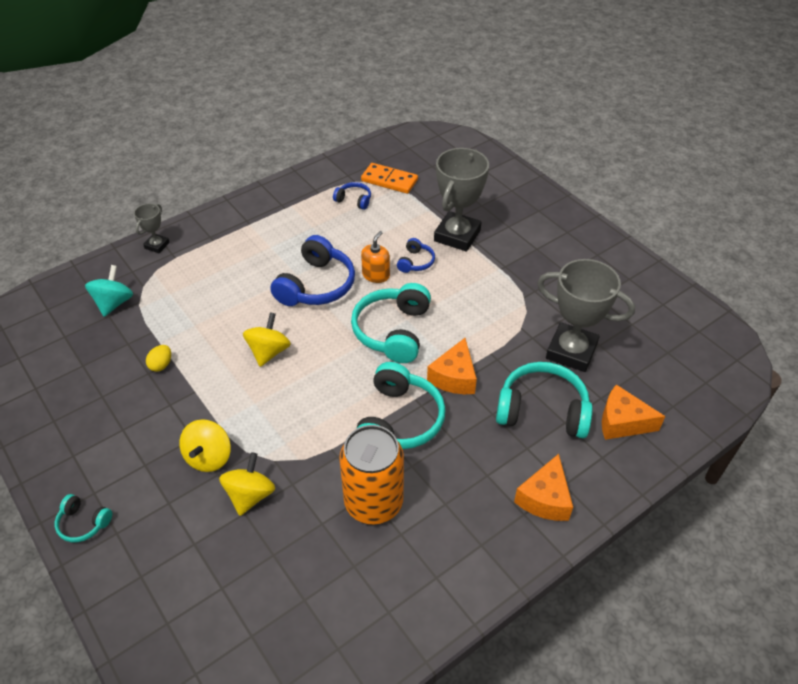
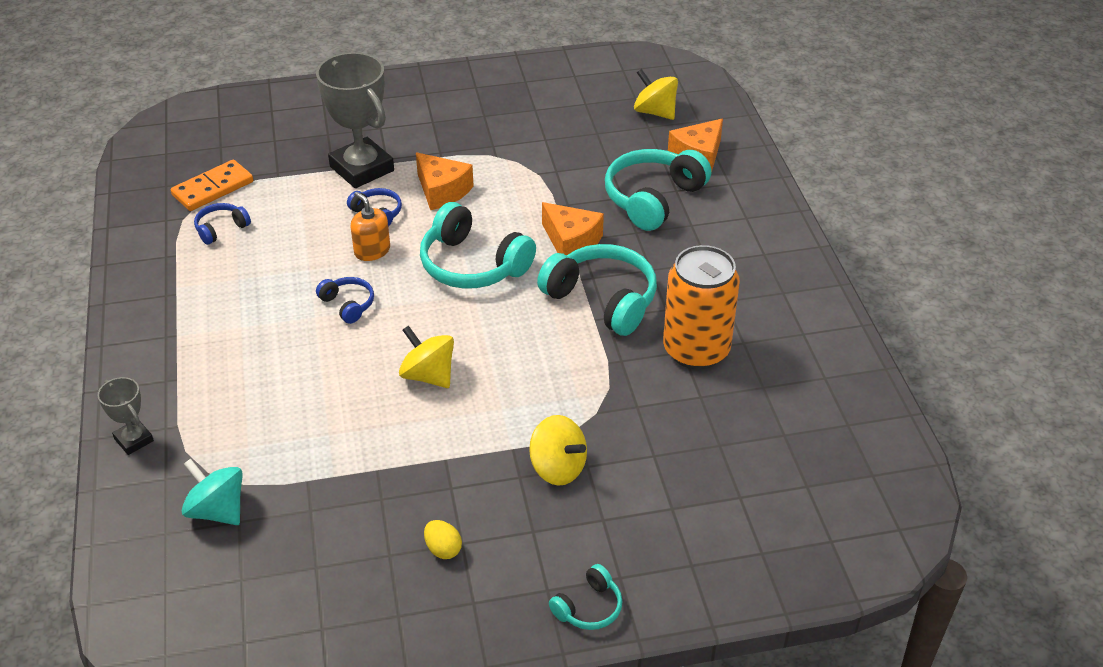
camera: 65 degrees left, 5 degrees down
yellow egg [146,345,171,372] -> yellow egg moved to [424,520,462,559]
yellow spinning top [219,452,275,516] -> yellow spinning top moved to [634,69,678,120]
blue headphones [270,235,355,306] -> blue headphones [316,277,374,324], size x0.50
orange cheese [514,454,573,521] -> orange cheese moved to [416,152,474,210]
grey trophy [537,259,635,372] -> none

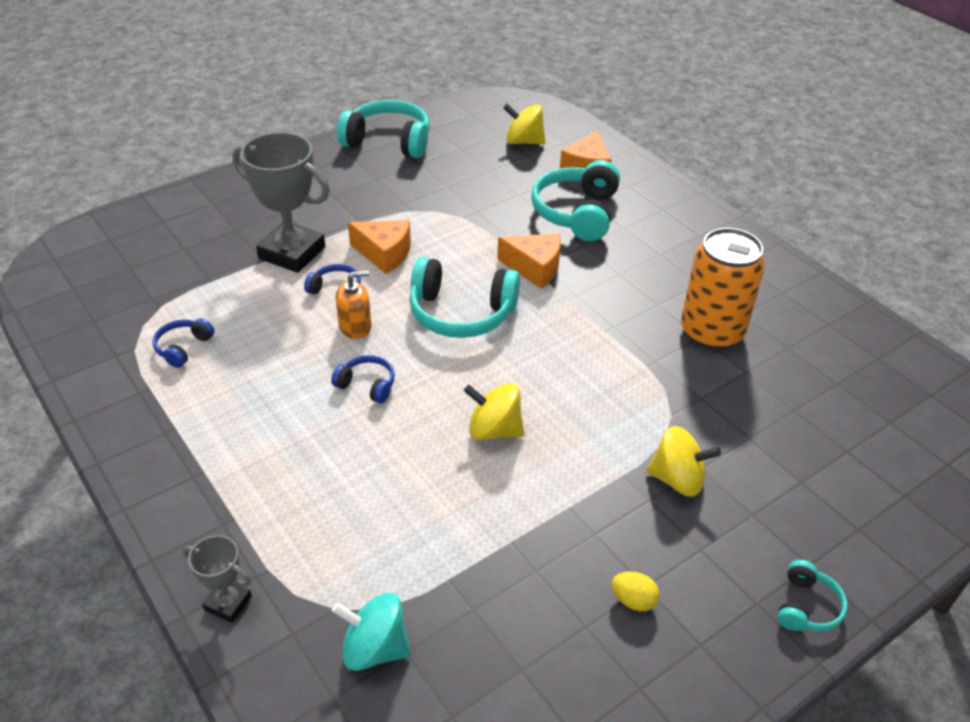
camera: 25 degrees left, 0 degrees up
orange domino [171,160,253,211] -> none
orange soap dispenser [350,192,390,261] -> orange soap dispenser turned 135 degrees clockwise [336,271,371,339]
turquoise headphones [537,244,657,336] -> turquoise headphones moved to [337,100,430,158]

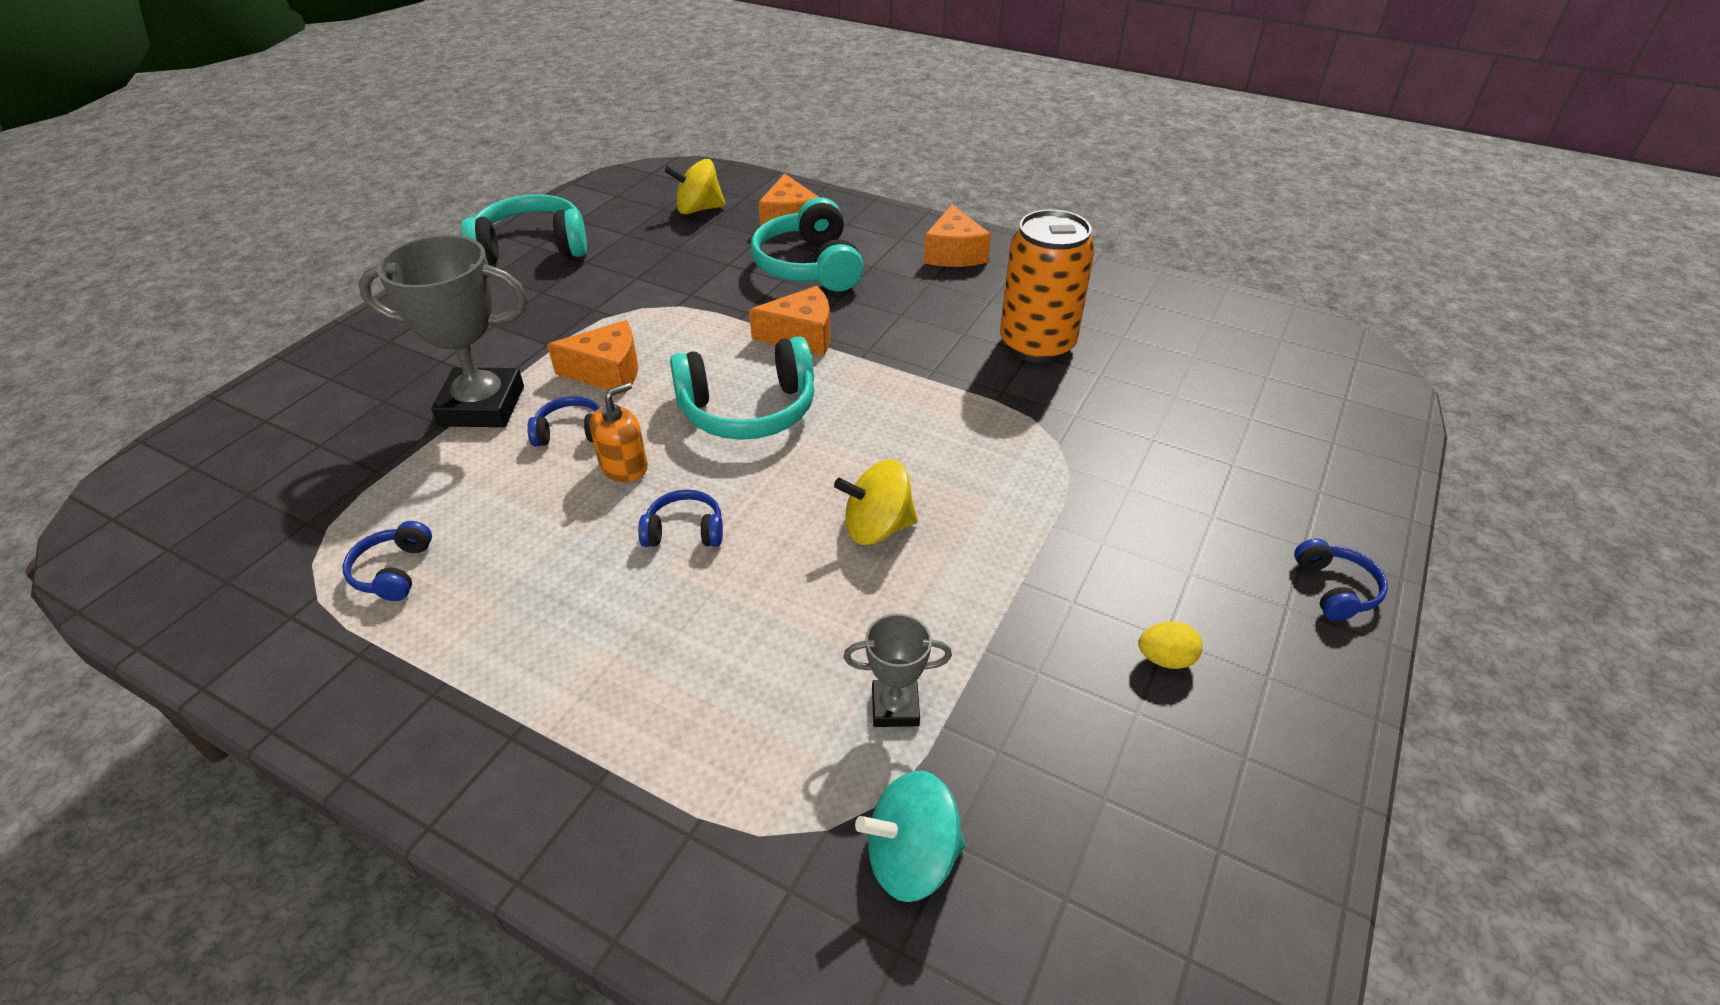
camera: 25 degrees left, 0 degrees up
grey trophy [183,535,252,623] -> grey trophy moved to [843,614,952,727]
yellow spinning top [646,426,721,497] -> none
turquoise headphones [778,560,847,631] -> blue headphones [1294,538,1388,621]
none -> orange cheese [924,205,991,267]

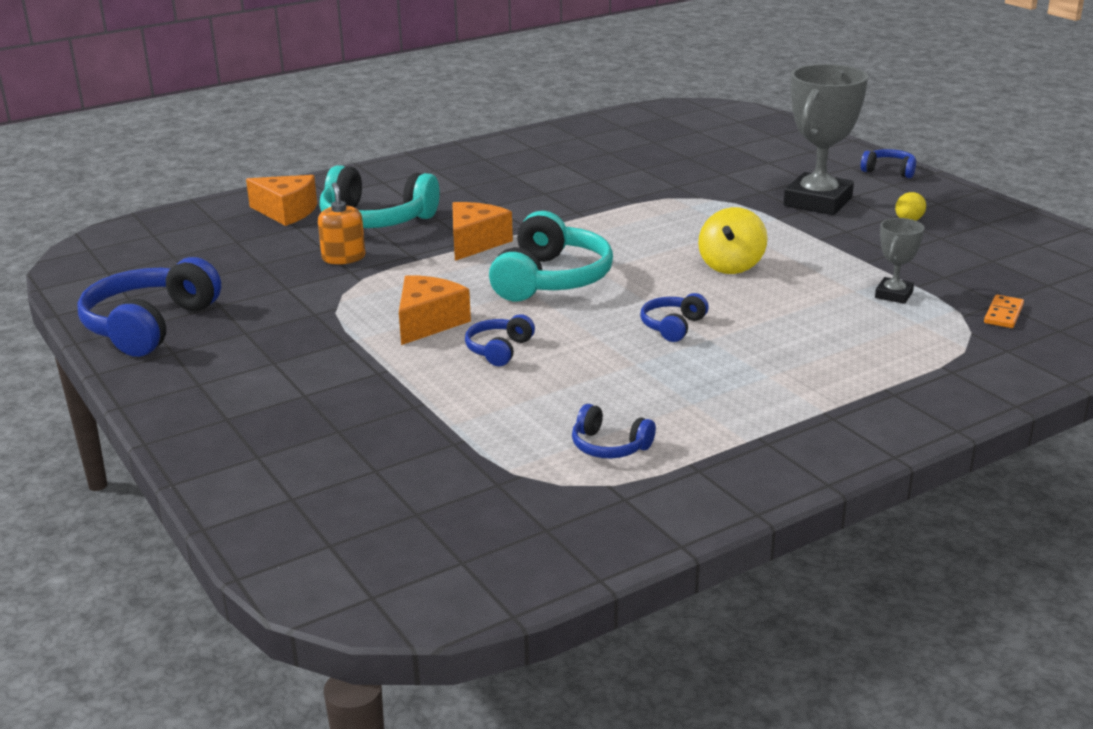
camera: 60 degrees left, 15 degrees down
grey trophy [358,235,528,427] -> grey trophy moved to [784,64,868,215]
turquoise headphones [461,194,587,265] -> blue headphones [77,257,221,357]
orange soap dispenser [590,382,648,482] -> orange soap dispenser moved to [318,182,365,264]
yellow spinning top [665,159,726,214] -> none
turquoise spinning top [855,771,965,902] -> orange domino [984,295,1024,328]
orange cheese [924,205,991,267] -> none
orange can [1000,210,1095,363] -> none

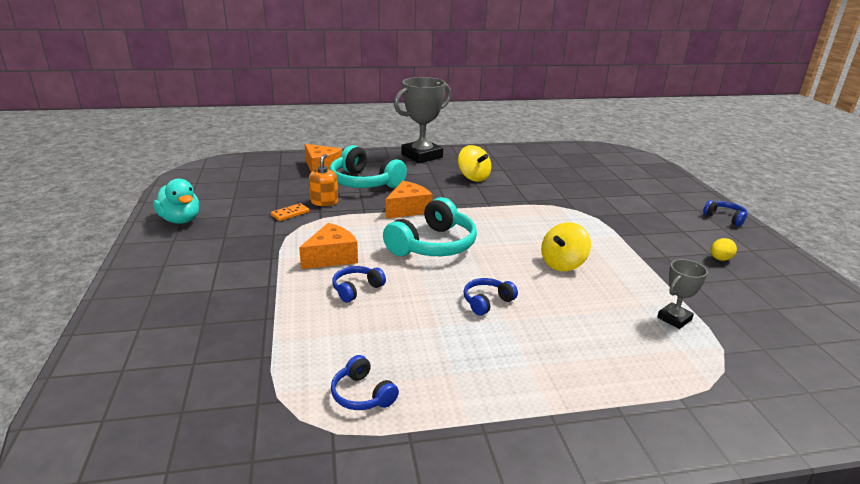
camera: 20 degrees right, 0 degrees up
blue headphones [77,257,221,357] -> turquoise duck [153,178,200,224]
grey trophy [784,64,868,215] -> grey trophy moved to [394,77,451,163]
orange domino [984,295,1024,328] -> orange domino moved to [271,203,309,221]
none -> yellow spinning top [458,145,491,182]

